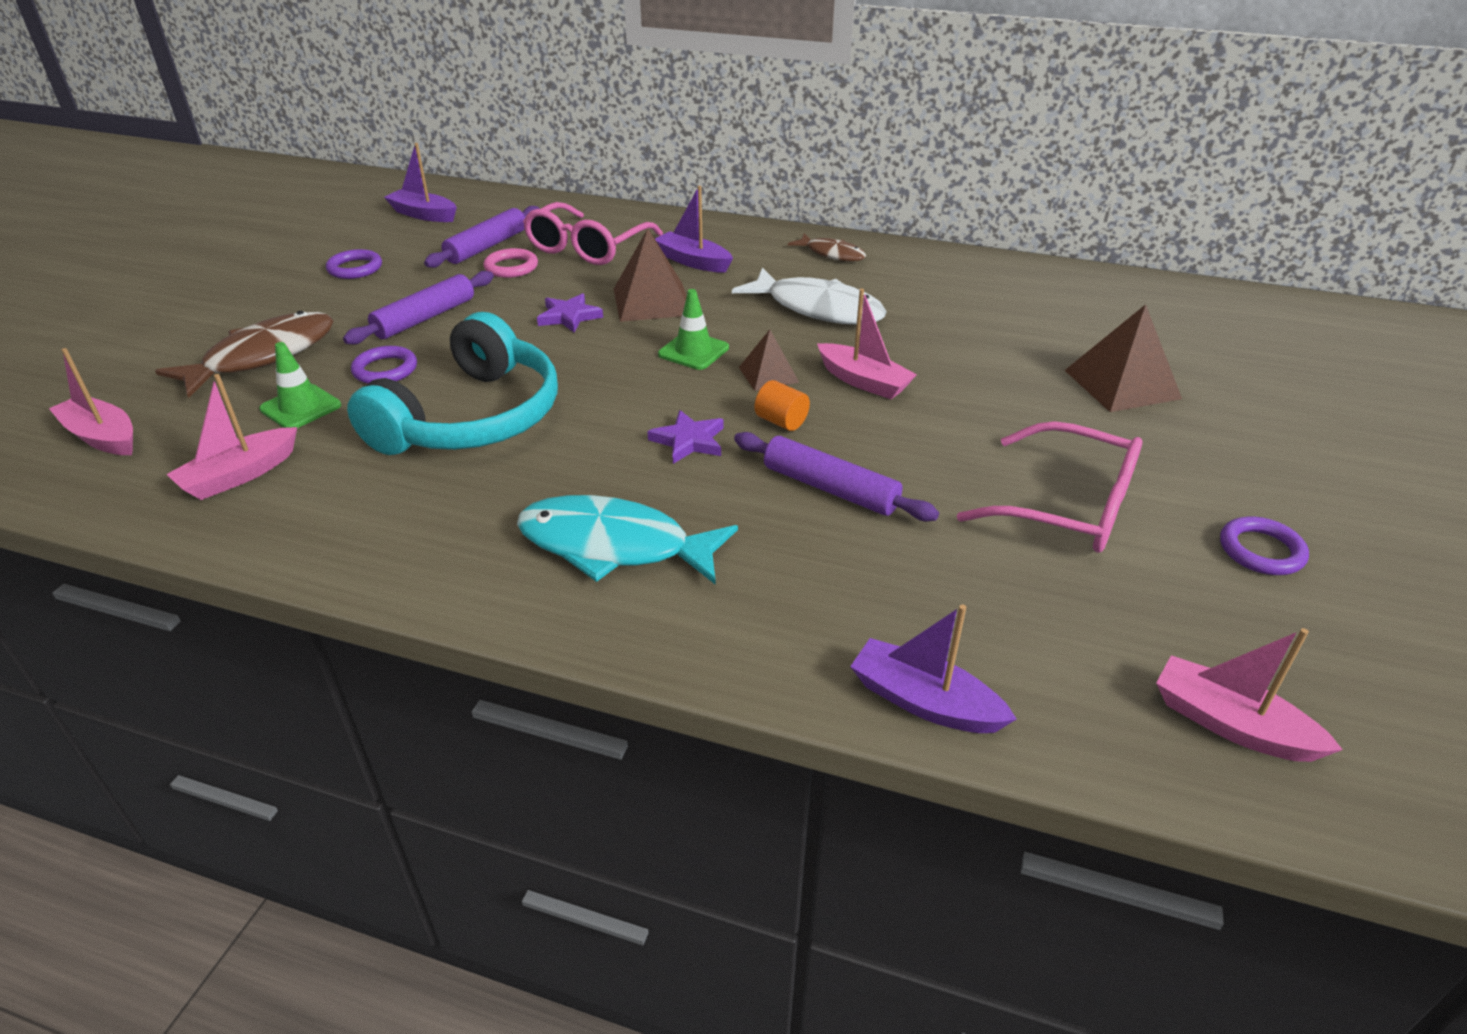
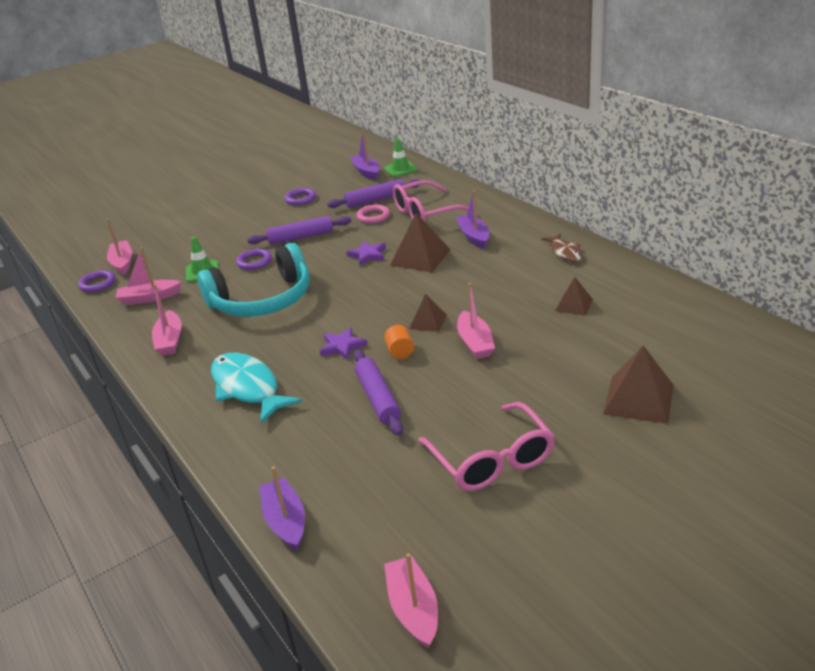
camera: 40 degrees right, 5 degrees down
brown fish [155,311,333,398] -> none
green traffic cone [658,289,729,370] -> green traffic cone moved to [384,138,417,177]
white fish [732,268,887,324] -> none
purple ring [1220,516,1309,575] -> purple ring moved to [78,270,116,293]
none -> pink boat [152,284,182,356]
none -> brown pyramid [555,277,593,316]

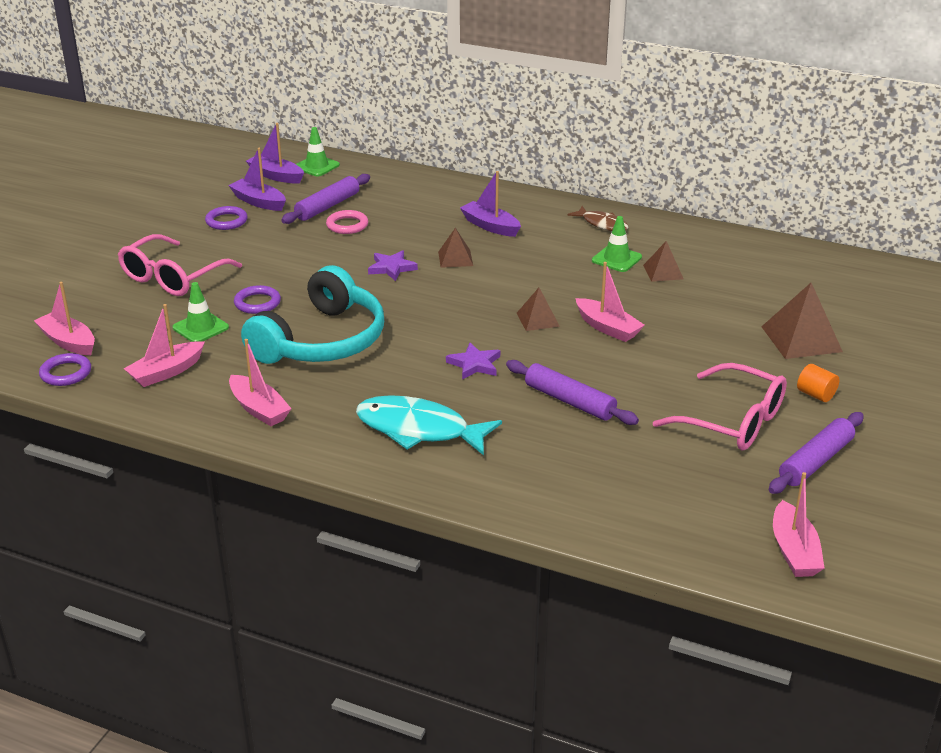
camera: 35 degrees left, 0 degrees up
purple rolling pin [247,216,351,245] -> purple rolling pin moved to [769,412,864,494]
purple boat [260,467,305,550] -> purple boat moved to [228,148,286,211]
pink boat [384,553,438,648] -> pink boat turned 135 degrees counterclockwise [773,472,825,577]
orange cylinder [385,325,414,359] -> orange cylinder moved to [797,364,840,402]
brown pyramid [390,213,451,272] -> brown pyramid [438,228,473,268], size x0.59
pink glasses [393,180,477,222] -> pink glasses moved to [118,234,242,296]
none -> green traffic cone [592,216,642,272]

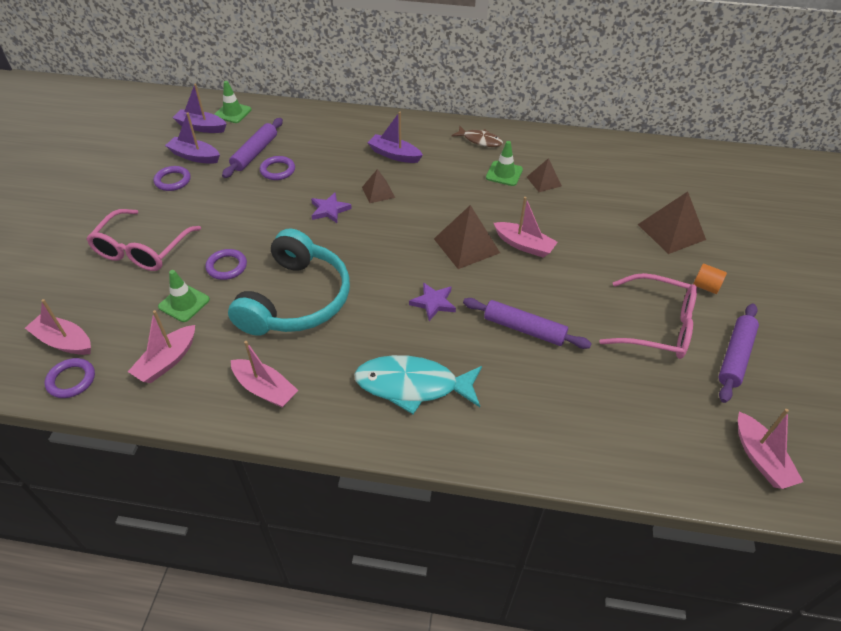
camera: 15 degrees left, 15 degrees up
pink ring [326,210,368,234] -> purple ring [260,156,295,180]
brown pyramid [517,288,560,331] -> brown pyramid [434,205,500,269], size x1.70

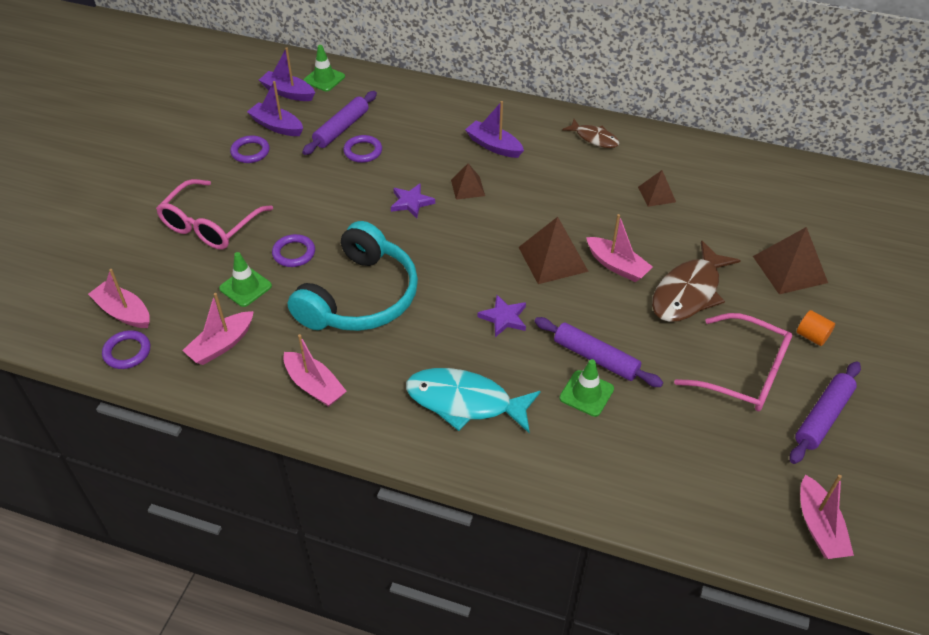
camera: 10 degrees right, 0 degrees up
green traffic cone [486,141,523,186] -> green traffic cone moved to [559,359,614,417]
none -> brown fish [652,240,741,322]

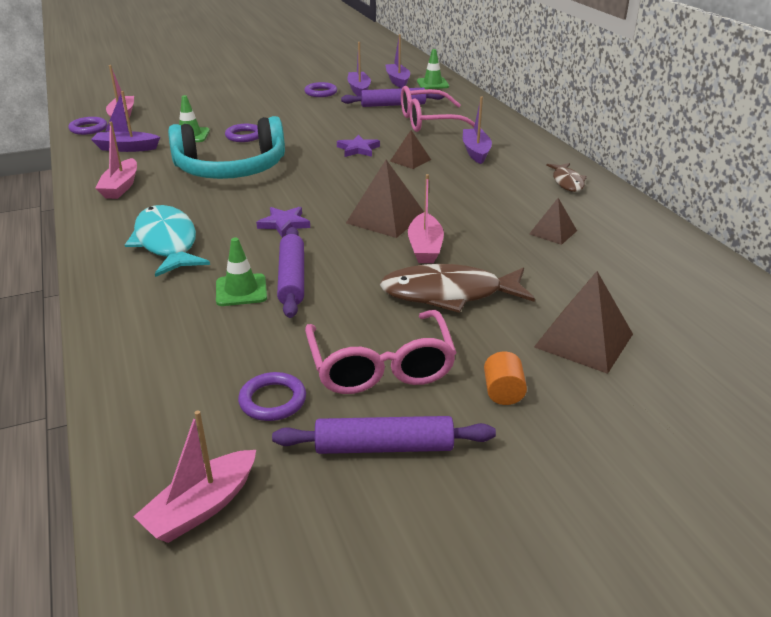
camera: 50 degrees right, 15 degrees down
pink glasses [156,179,273,250] -> pink glasses moved to [401,86,475,132]
pink boat [182,293,254,365] -> purple boat [91,91,160,152]
purple ring [343,135,382,163] -> purple ring moved to [238,372,306,421]

